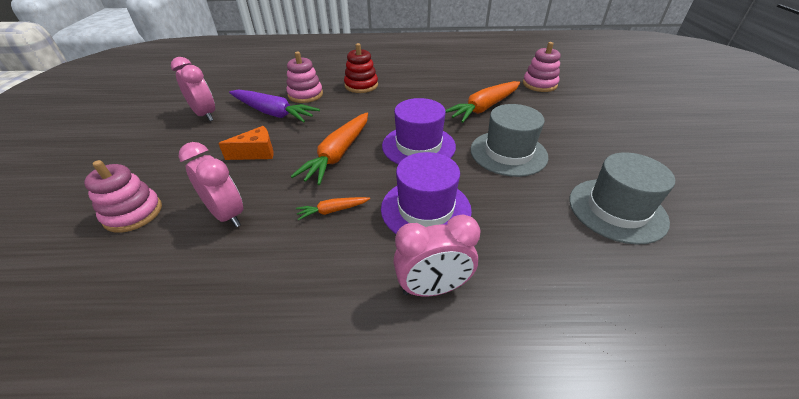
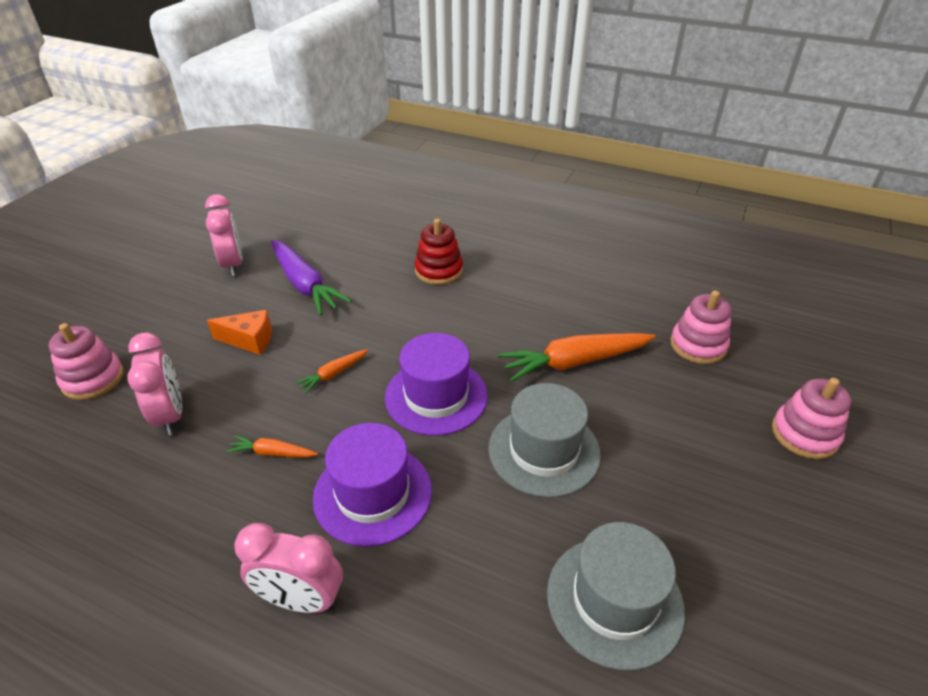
camera: 25 degrees right, 0 degrees up
pink stacking toy [286,52,323,103] -> pink stacking toy moved to [772,378,851,459]
orange carrot [291,113,368,185] -> orange carrot [295,349,368,393], size x0.49

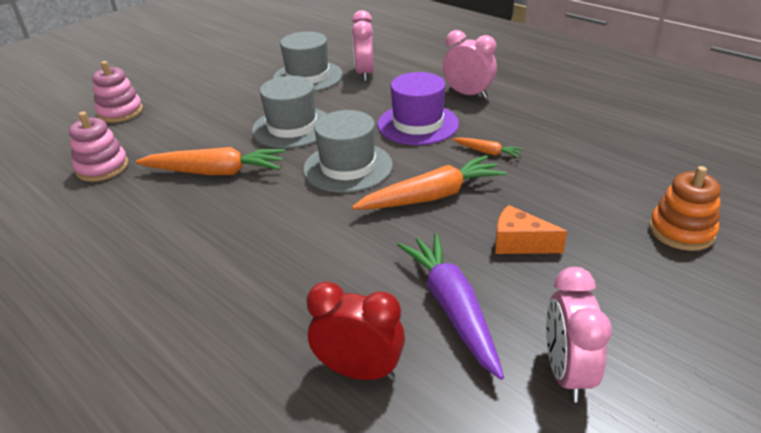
camera: 160 degrees left, 5 degrees down
pink stacking toy [49,323,124,400] -> orange stacking toy [649,166,721,251]
pink clock [127,332,182,435] -> pink clock moved to [352,10,374,81]
orange carrot [295,349,368,393] -> orange carrot [352,155,506,210], size x2.04
purple hat [385,333,488,436] -> grey hat [303,110,393,193]
red stacking toy [415,219,463,285] -> none
none -> red clock [306,281,405,380]

